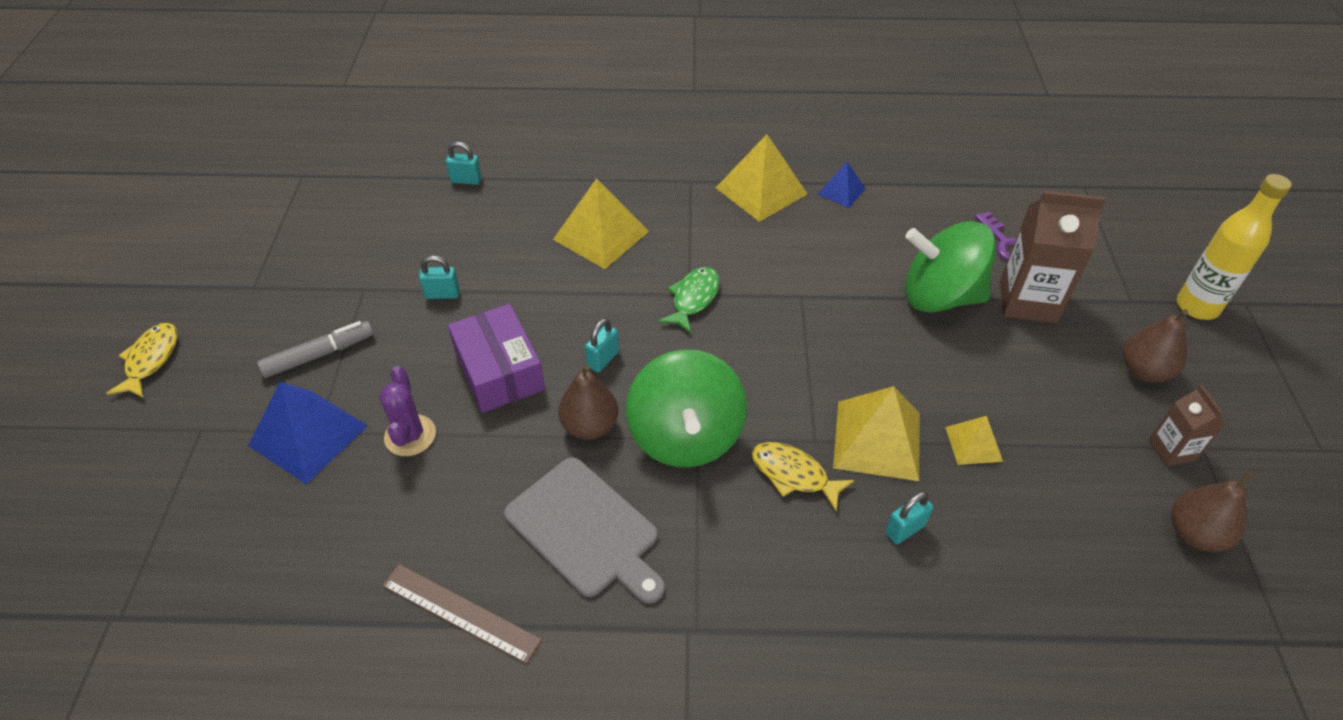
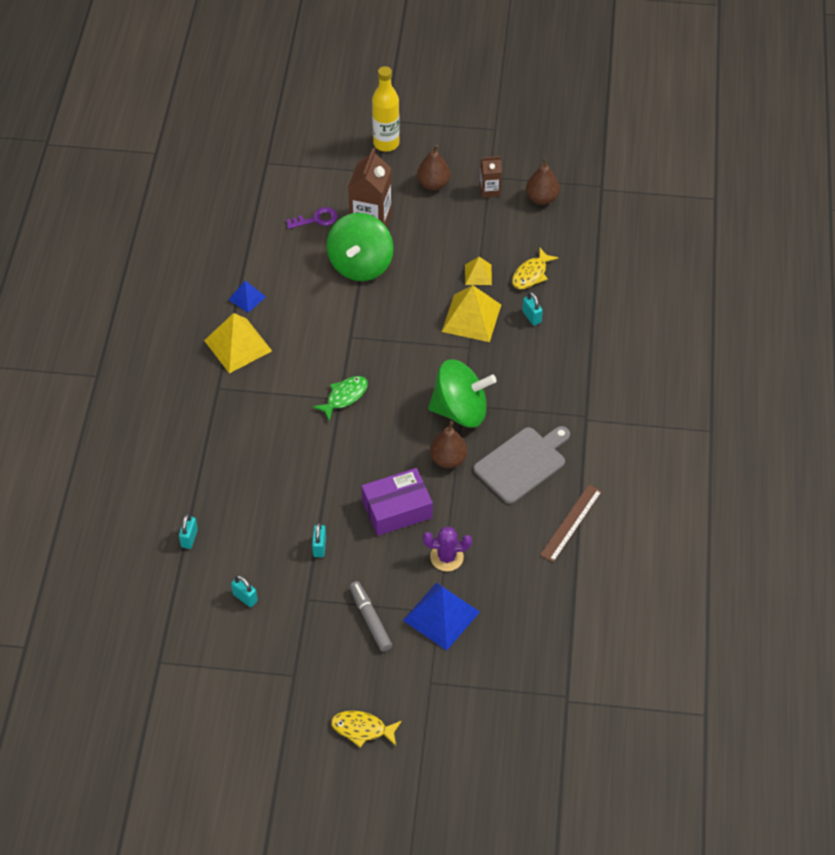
camera: 85 degrees left, 5 degrees up
yellow pyramid [553,178,649,269] -> none
turquoise padlock [585,318,619,372] -> turquoise padlock moved to [231,575,258,607]
green fish [658,267,720,333] -> green fish turned 105 degrees clockwise [313,376,368,421]
yellow fish [752,442,854,511] -> yellow fish moved to [512,248,558,289]

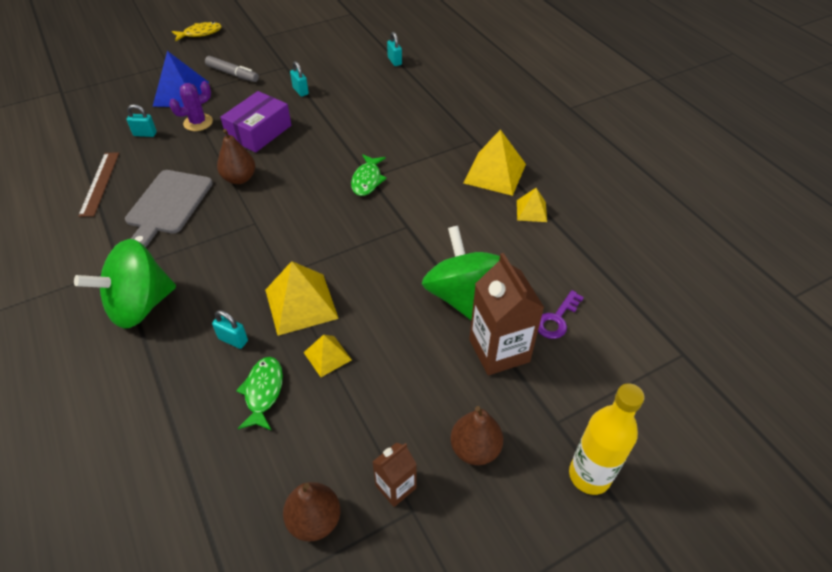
camera: 145 degrees right, 5 degrees down
blue pyramid [228,281,266,313] -> yellow pyramid [517,188,547,222]
turquoise padlock [231,575,258,607] -> turquoise padlock moved to [127,104,157,137]
green spinning top [428,359,497,428] -> green spinning top moved to [74,239,176,329]
yellow fish [512,248,558,289] -> green fish [236,357,283,430]

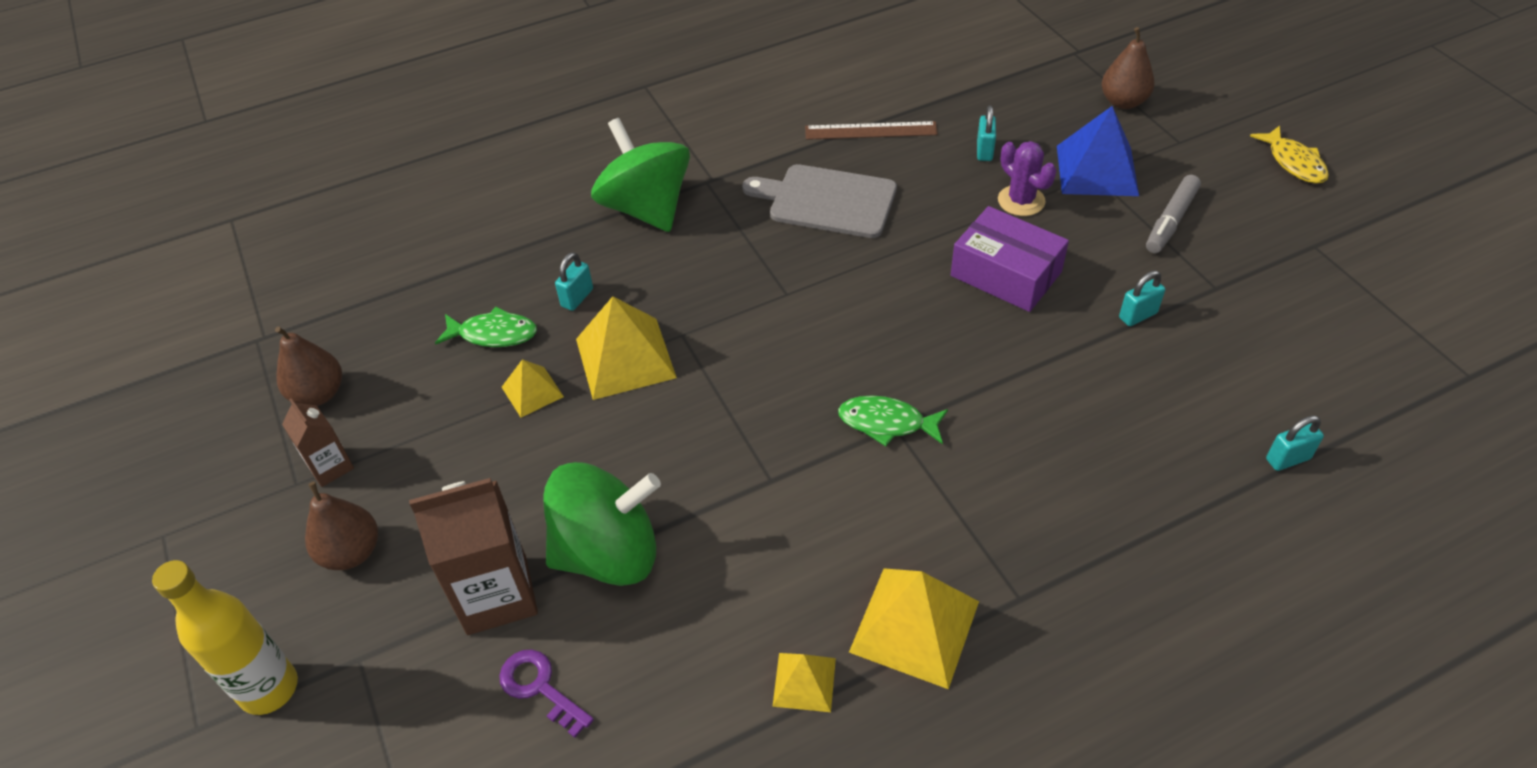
camera: 95 degrees right, 0 degrees up
brown pear [217,129,255,184] -> brown pear moved to [1102,27,1155,109]

